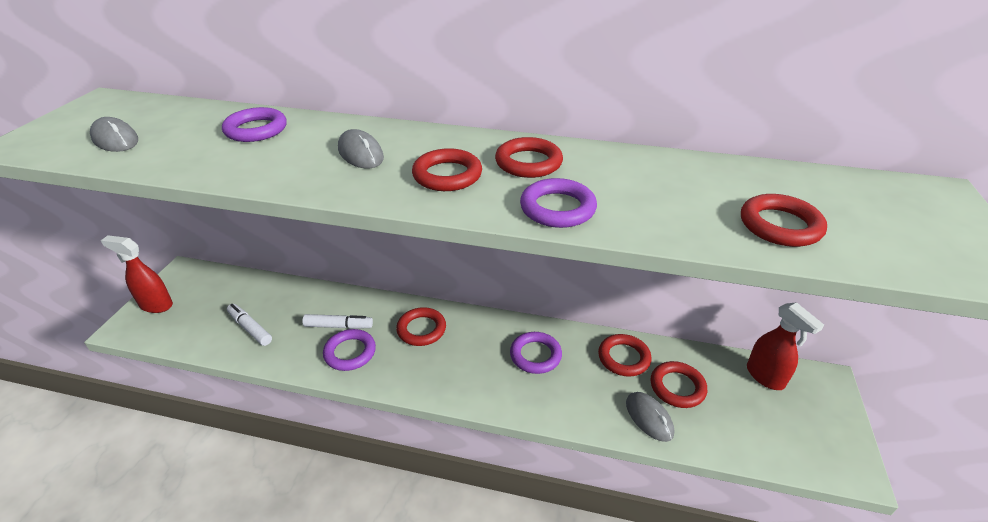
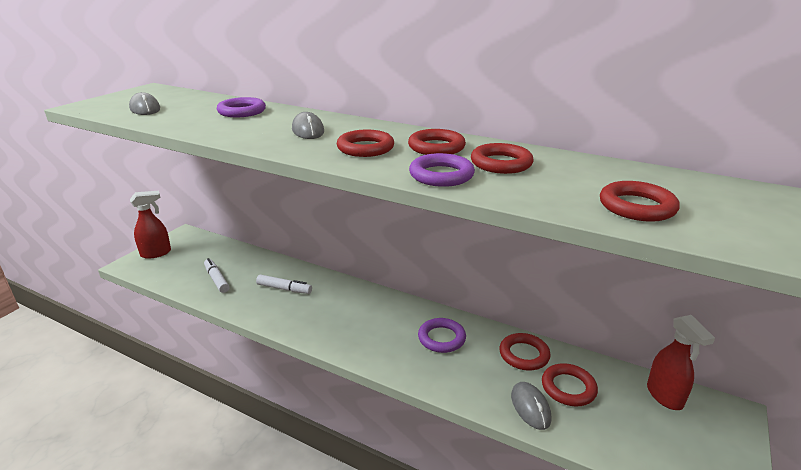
camera: 15 degrees right, 10 degrees down
red spray bottle [100,235,173,313] -> red spray bottle turned 120 degrees clockwise [130,191,171,259]
purple ring [323,329,376,371] -> none
red ring [396,307,446,346] -> red ring moved to [471,143,534,174]

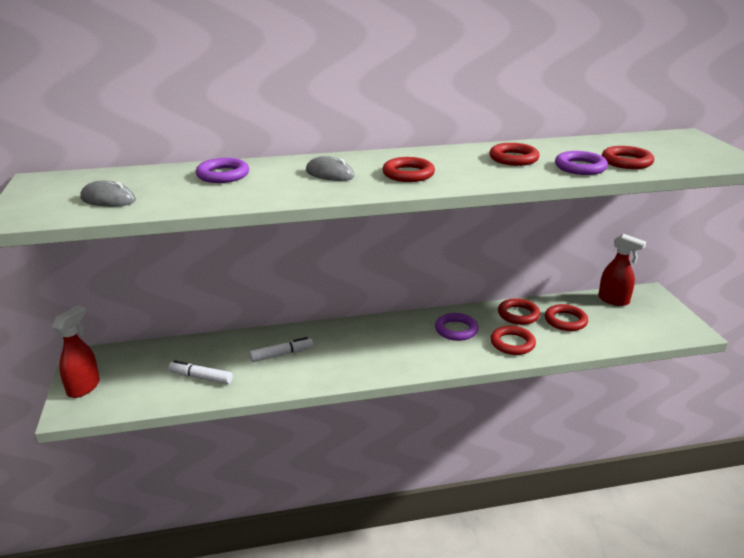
camera: 40 degrees left, 0 degrees up
red ring [408,129,466,155] -> red ring moved to [491,326,536,355]
purple ring [409,153,475,187] -> purple ring moved to [555,151,608,175]
grey mouse [511,382,551,430] -> none

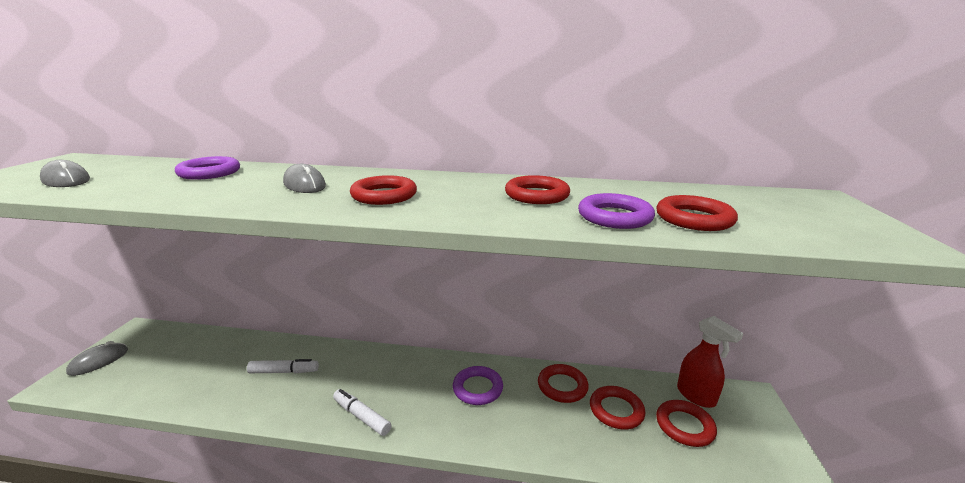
camera: 20 degrees right, 5 degrees down
red spray bottle [52,306,100,398] -> grey mouse [66,341,128,376]
white marker [168,360,233,384] -> white marker moved to [333,389,392,436]
red ring [491,326,536,355] -> red ring moved to [656,400,717,447]

